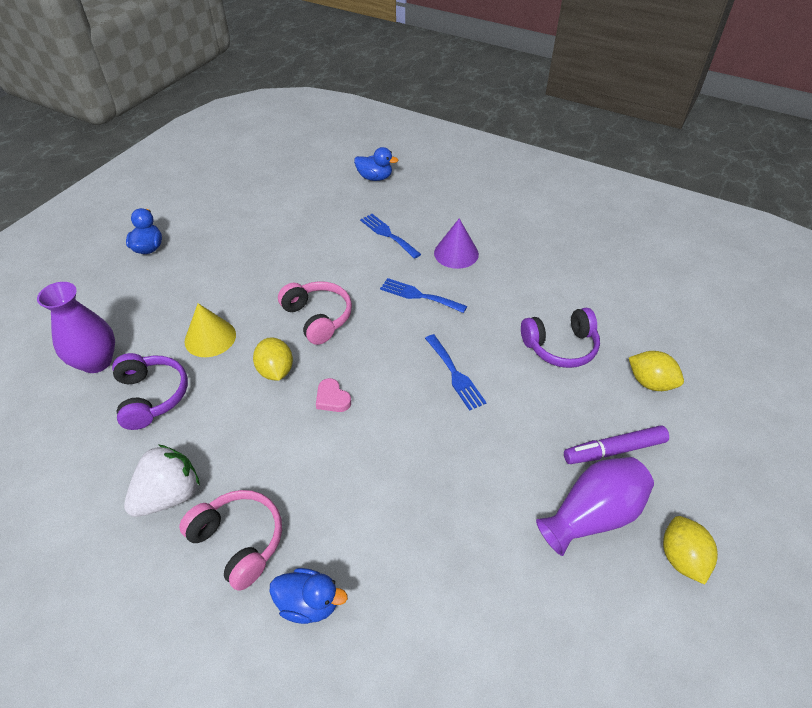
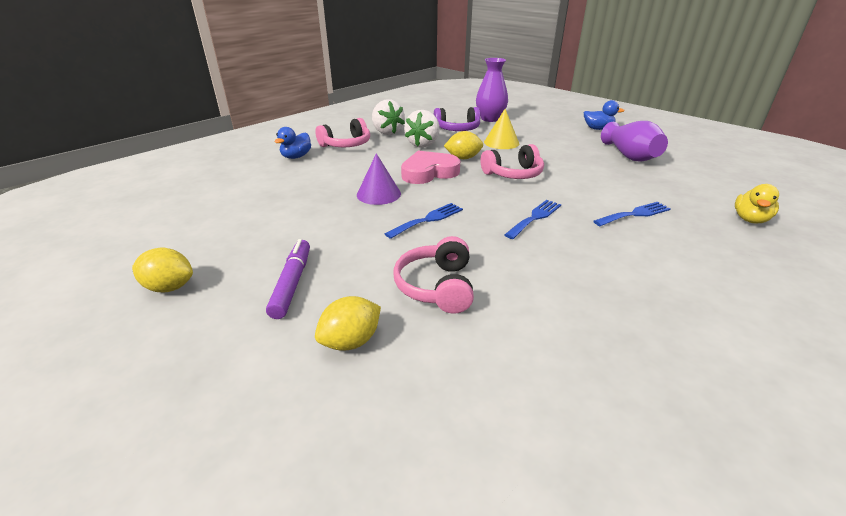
camera: 105 degrees right, 15 degrees down
pink heart [316,378,351,412] -> pink heart [401,151,460,184], size x2.03
blue duck [354,147,398,181] -> yellow duck [735,184,779,223]
blue fork [425,334,487,411] -> blue fork turned 150 degrees clockwise [385,203,463,239]
purple cone [434,219,479,269] -> purple cone moved to [357,153,401,205]
purple headphones [521,308,600,368] -> pink headphones [393,236,474,314]
purple vase [536,457,654,556] -> purple vase moved to [601,121,668,162]
none -> white strawberry [404,110,440,148]

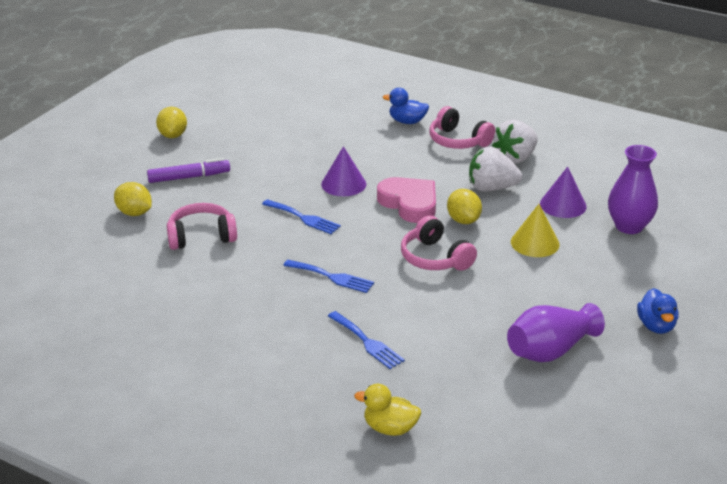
camera: 75 degrees right, 0 degrees up
purple headphones [434,107,480,131] -> purple cone [540,167,587,218]

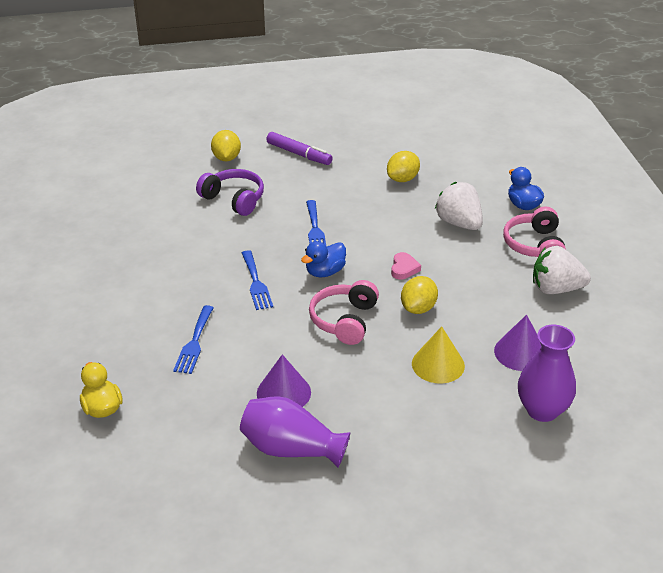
camera: 50 degrees right, 5 degrees up
yellow lemon [156,107,187,138] -> yellow lemon moved to [387,151,420,182]
pink headphones [167,203,237,250] -> purple headphones [196,169,264,216]
purple cone [321,146,366,196] -> purple cone moved to [257,354,311,407]
pink heart [377,177,436,223] -> pink heart [391,252,421,280], size x0.49
white strawberry [469,146,522,192] -> white strawberry moved to [435,182,483,230]
blue duck [637,288,678,334] -> blue duck moved to [301,241,346,277]

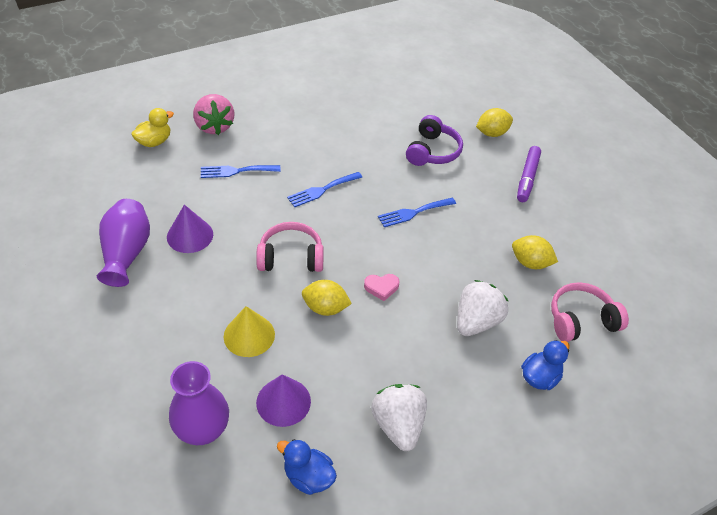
camera: 70 degrees right, 10 degrees up
blue duck [301,241,346,277] -> blue duck moved to [277,439,337,495]
pink headphones [503,206,566,257] -> pink headphones moved to [551,282,629,342]
none -> pink strawberry [193,94,234,135]

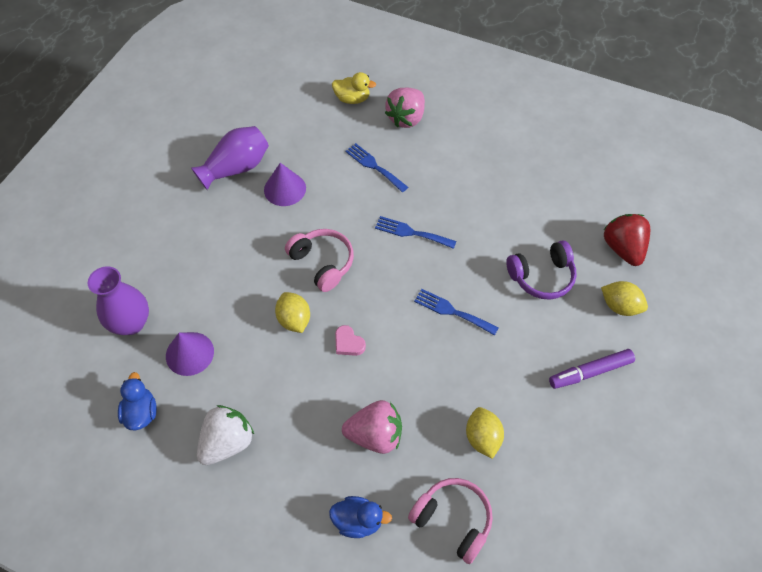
camera: 55 degrees right, 10 degrees up
yellow cone [224,306,275,357] -> none
white strawberry [457,280,508,336] -> pink strawberry [342,400,402,454]
none -> red strawberry [604,214,650,266]

